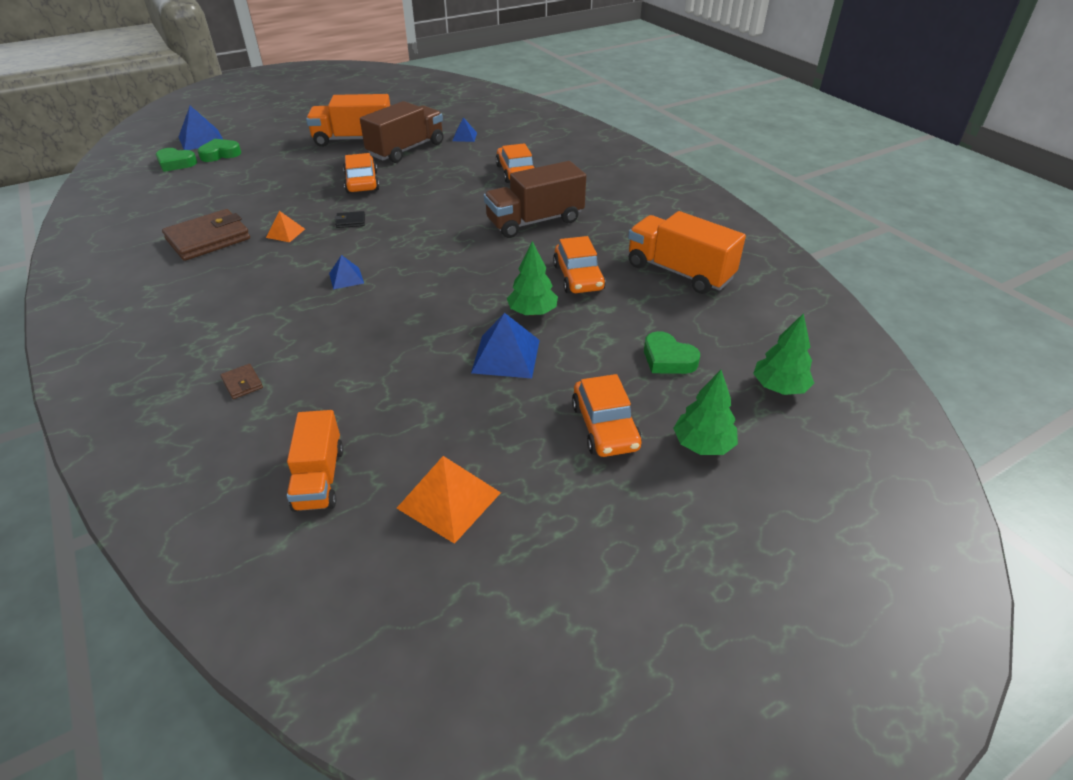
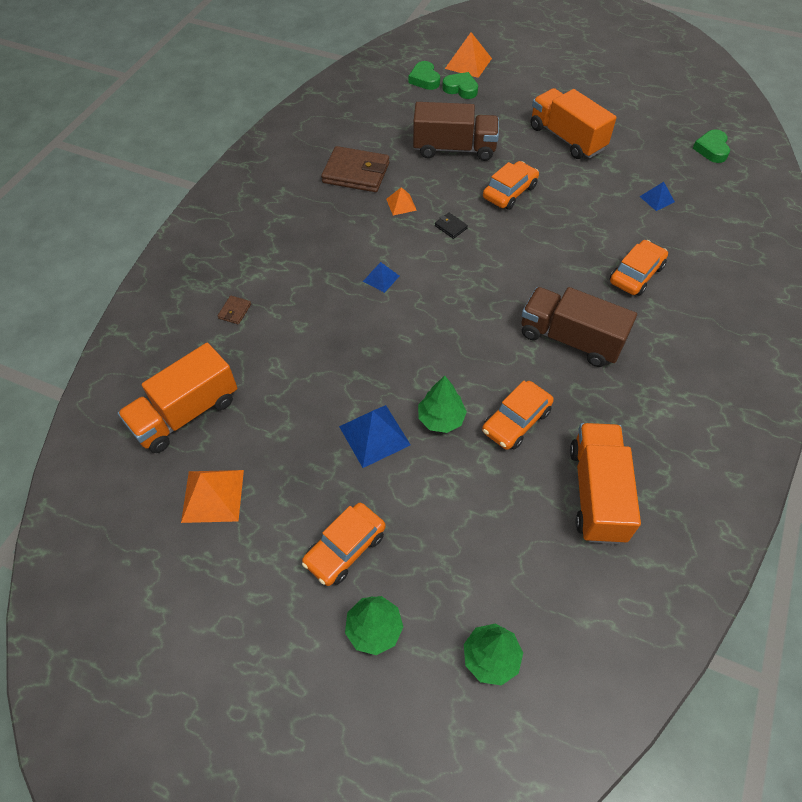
camera: 55 degrees right, 15 degrees up
blue pyramid [179,106,223,150] -> orange pyramid [445,32,492,78]
orange truck [287,410,343,512] -> orange truck [118,343,237,453], size x1.52
brown truck [360,101,443,163] -> brown truck moved to [413,102,499,161]
green heart [644,331,700,374] -> green heart moved to [693,129,730,163]

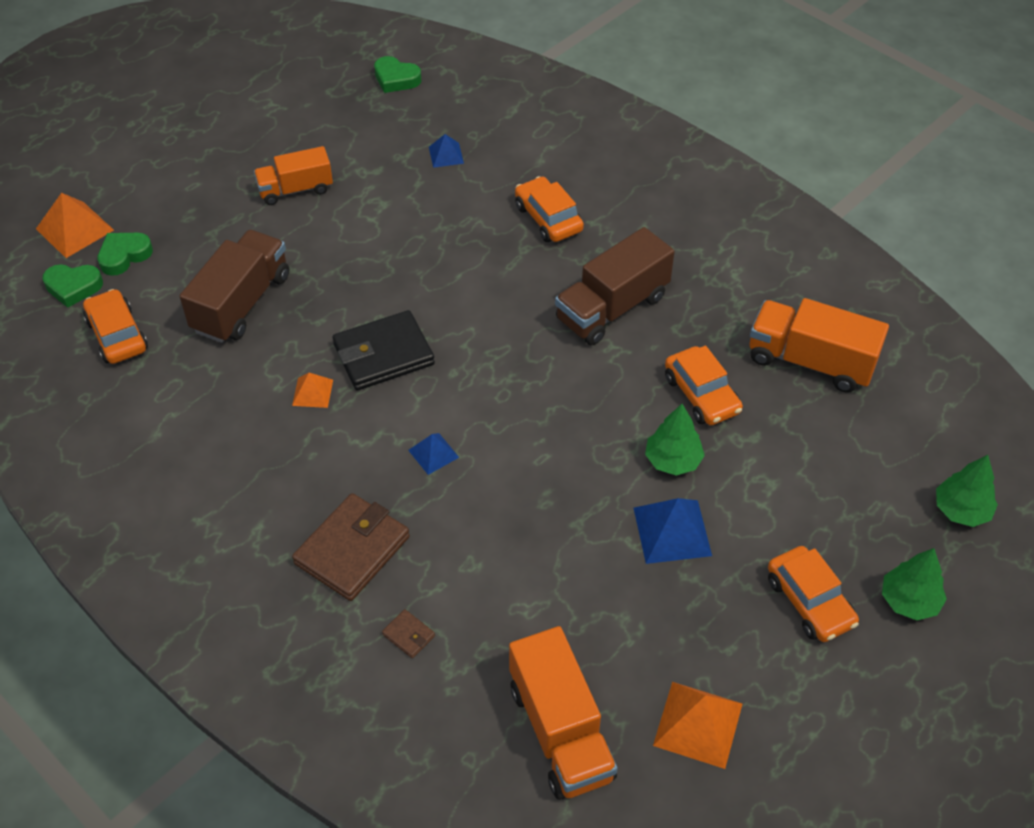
camera: 70 degrees left, 5 degrees down
brown wallet [321,146,389,192] -> brown wallet moved to [292,493,410,601]
black wallet [435,213,468,239] -> black wallet [333,310,435,390], size x2.33
orange car [483,161,539,210] -> orange car moved to [83,289,148,364]
orange truck [530,88,617,159] -> orange truck [254,146,333,205], size x0.66

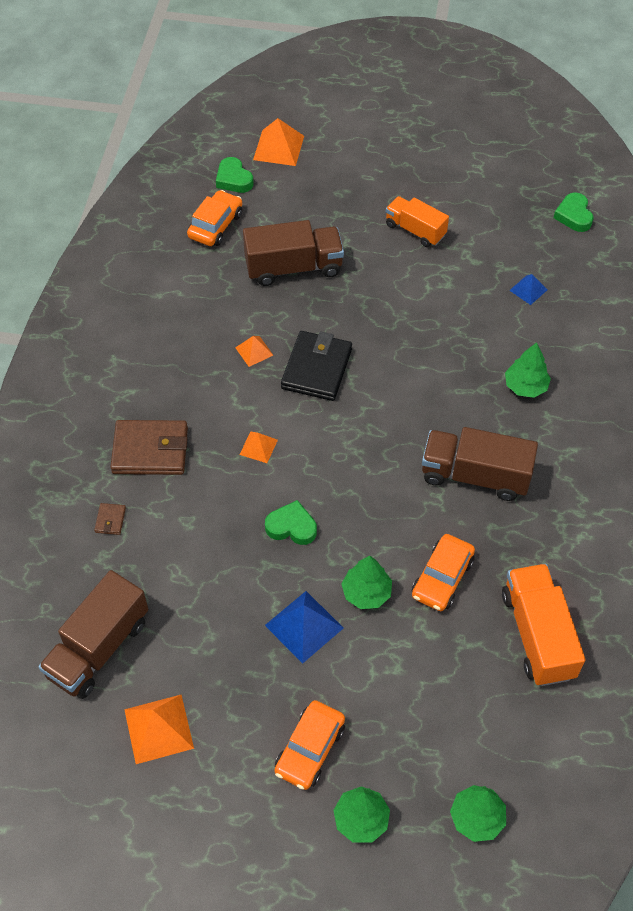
camera: 55 degrees right, 5 degrees up
green heart [97,233,153,276] -> green heart moved to [265,500,317,545]
black wallet [333,310,435,390] -> black wallet turned 75 degrees clockwise [281,331,352,401]
blue pyramid [408,433,459,475] -> orange pyramid [240,431,278,463]
orange truck [509,626,618,800] -> brown truck [38,570,148,699]
orange car [515,176,584,242] -> green tree [505,342,551,398]

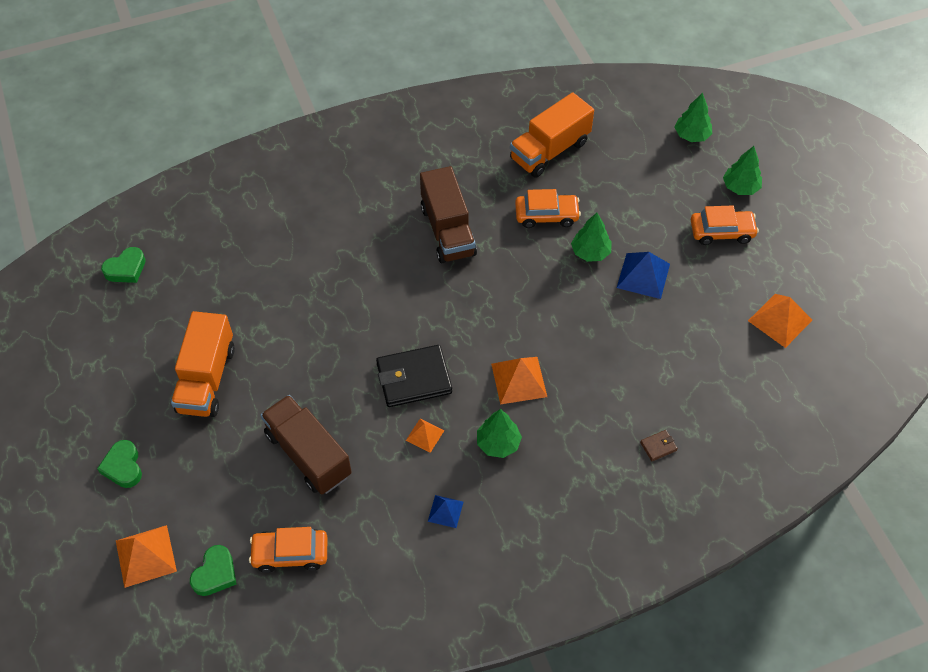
camera: 120 degrees left, 0 degrees up
brown truck [38,570,148,699] -> none
brown wallet [111,420,188,475] -> none
orange pyramid [240,431,278,463] -> orange pyramid [491,357,547,404], size x1.72
green heart [265,500,317,545] -> green heart moved to [97,440,142,488]
orange truck [386,196,449,247] -> orange truck [171,311,235,417], size x1.52
green tree [505,342,551,398] -> green tree moved to [477,409,522,458]
blue pyramid [509,274,547,305] -> blue pyramid moved to [428,495,463,528]

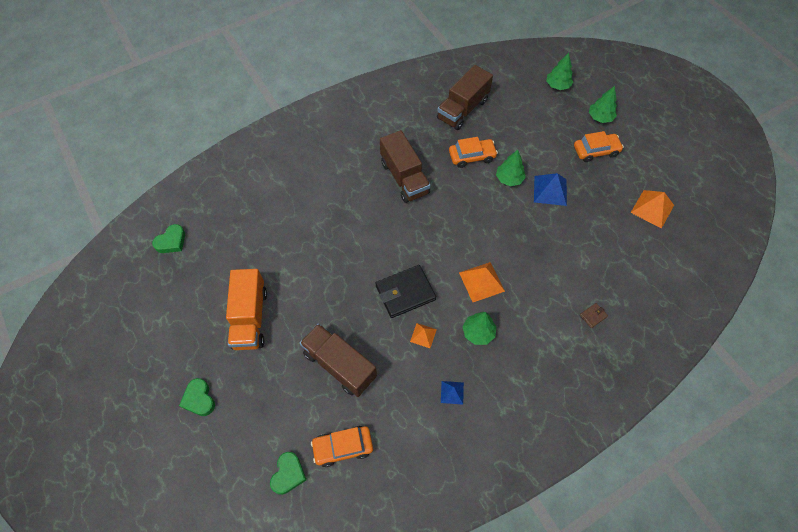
camera: 10 degrees left, 5 degrees up
orange pyramid [116,525,177,588] -> none
orange truck [510,92,594,178] -> brown truck [437,65,493,130]

